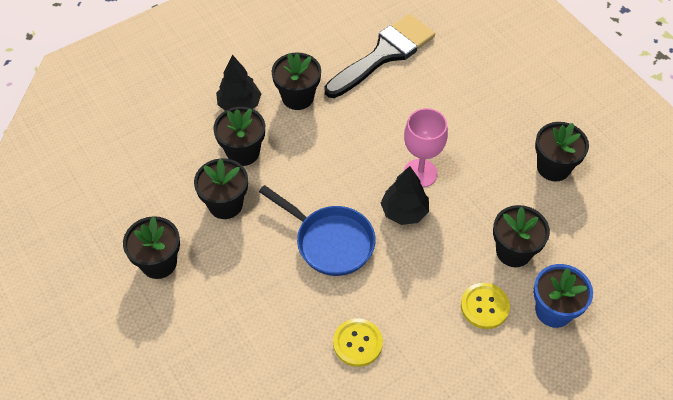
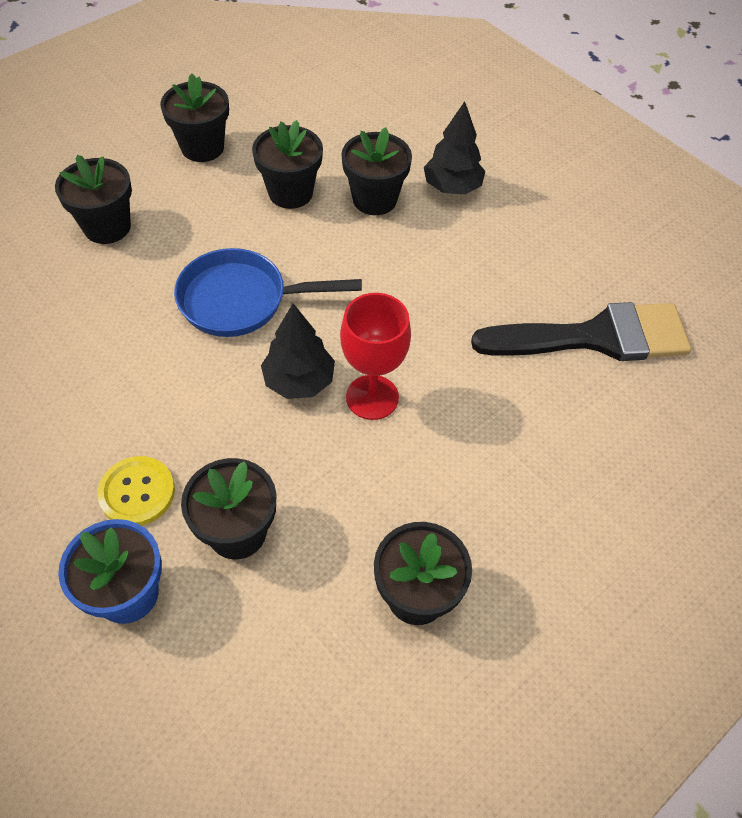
camera: 80 degrees right, 0 degrees up
blue pan [259,185,376,276] -> blue pan turned 60 degrees clockwise [174,248,362,337]
black flower pot [272,52,321,110] -> black flower pot moved to [55,155,132,244]
black brush [324,14,435,98] -> black brush turned 45 degrees counterclockwise [471,302,691,361]
yellow button [333,318,383,367] -> none
pink goblet [404,108,448,187] -> red goblet [340,293,411,420]

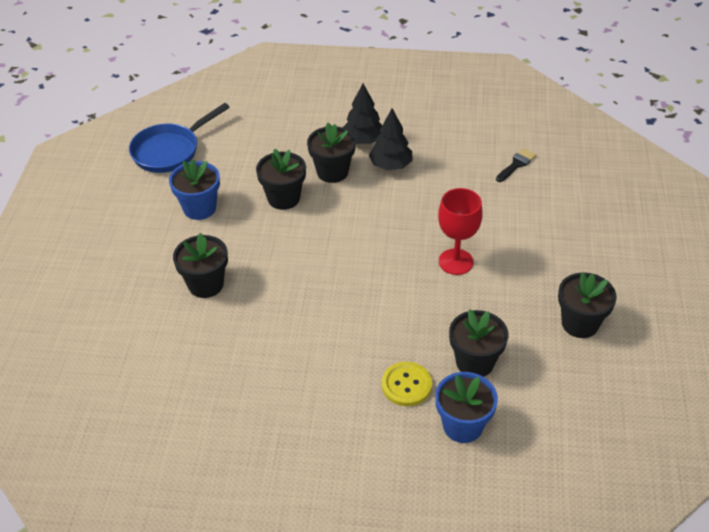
camera: 40 degrees left, 10 degrees down
black flower pot [160,74,229,162] -> blue flower pot [169,159,220,220]
blue pan [174,248,362,337] -> blue pan moved to [129,103,230,173]
black tree [261,304,335,399] -> black tree moved to [369,108,412,170]
black brush [471,302,691,361] -> black brush [496,148,536,182], size x0.41

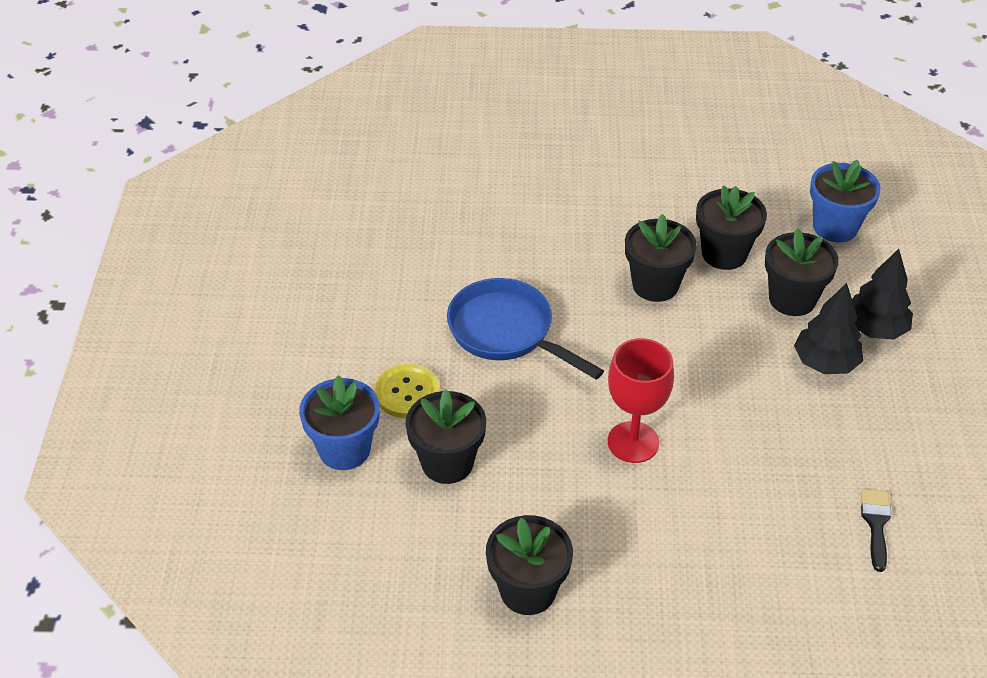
camera: 85 degrees right, 0 degrees up
blue pan [129,103,230,173] -> blue pan moved to [447,278,604,379]
blue flower pot [169,159,220,220] -> blue flower pot moved to [810,160,881,242]
black flower pot [173,233,228,298] -> black flower pot moved to [625,214,697,302]
black brush [496,148,536,182] -> black brush turned 120 degrees counterclockwise [861,489,891,572]

